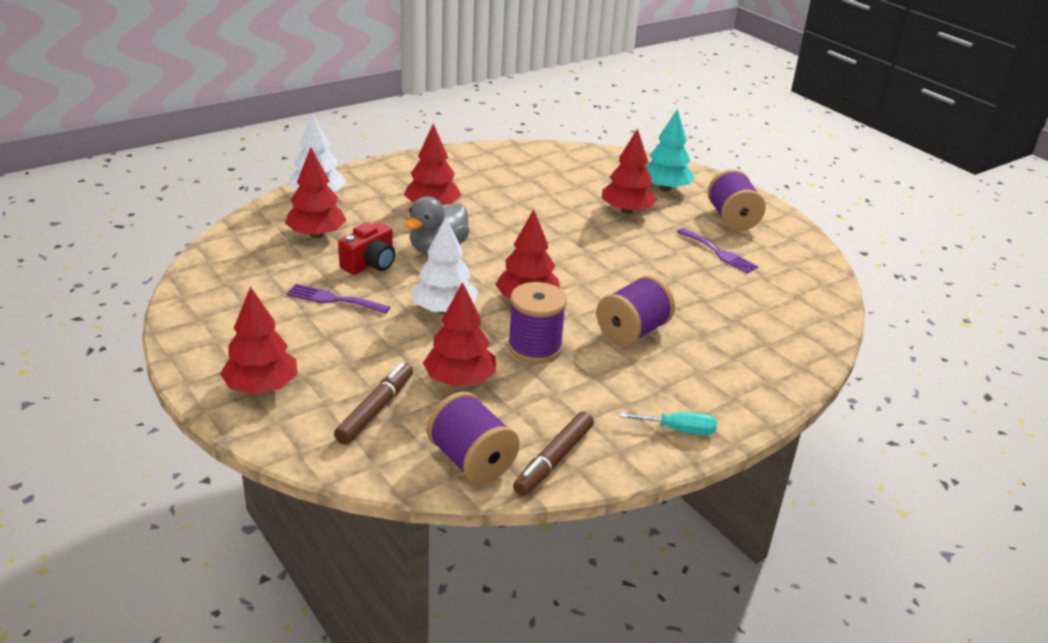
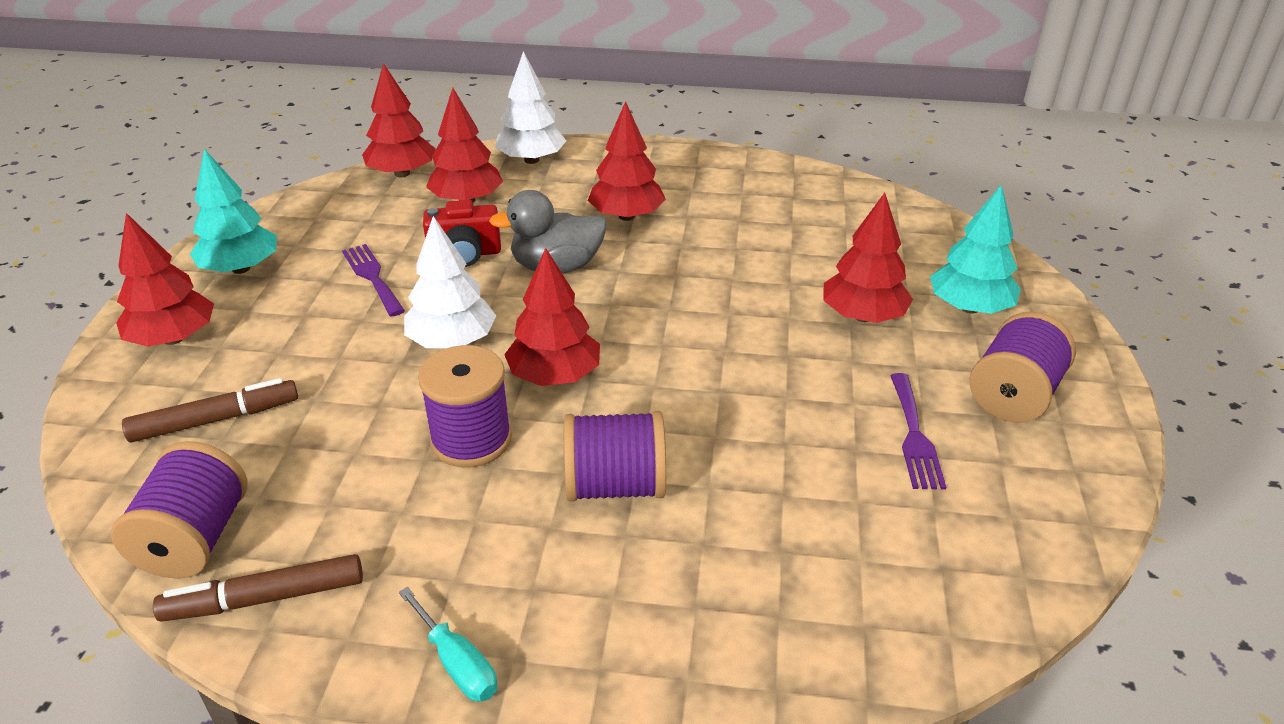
camera: 45 degrees right, 5 degrees up
red tree [423,282,496,386] -> red tree moved to [362,63,436,177]
none -> turquoise tree [190,149,277,274]

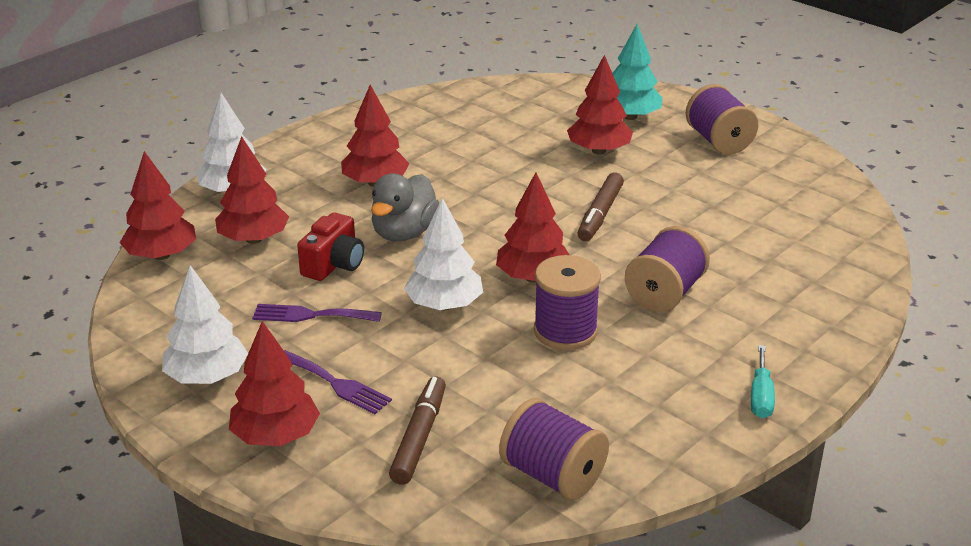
camera: 55 degrees left, 5 degrees down
brown marker [153,554,363,622] -> brown marker moved to [578,172,624,241]
turquoise tree [190,149,277,274] -> white tree [162,265,248,384]
turquoise screwdriver [399,587,497,701] -> turquoise screwdriver turned 105 degrees clockwise [751,345,775,418]
purple fork [890,373,946,490] -> purple fork moved to [284,350,392,414]

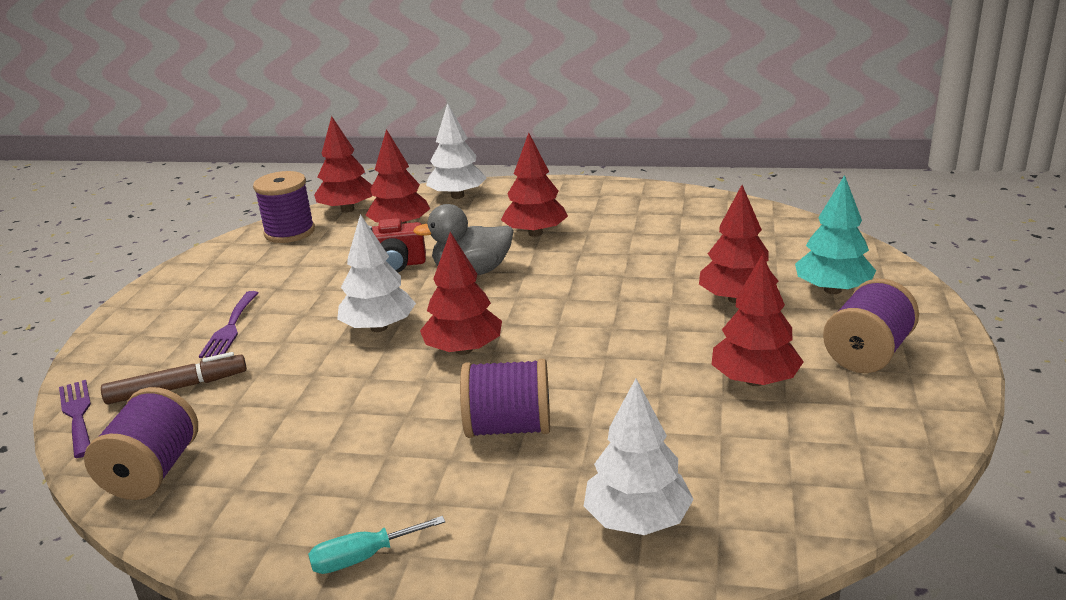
camera: 60 degrees right, 5 degrees down
white tree [162,265,248,384] -> white tree moved to [584,379,694,535]
red tree [229,321,320,446] -> red tree moved to [711,254,803,386]
purple fork [252,304,382,322] -> purple fork moved to [59,380,91,458]
purple spool [534,255,601,350] -> purple spool moved to [253,171,315,243]
brown marker [578,172,624,241] -> none

